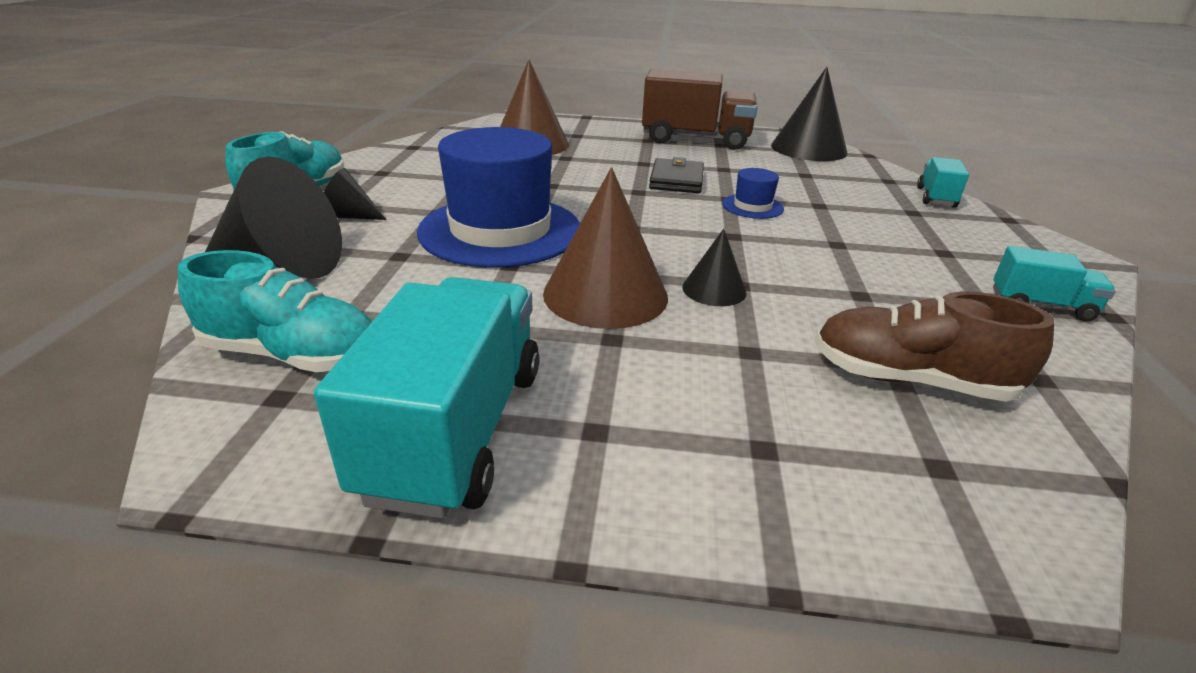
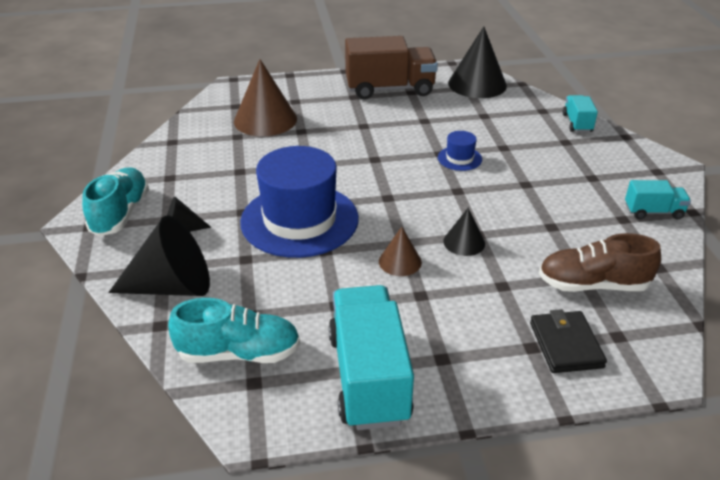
camera: 15 degrees left, 5 degrees up
brown cone [543,167,668,329] -> brown cone [379,227,422,276], size x0.52
black wallet [649,157,704,193] -> black wallet moved to [530,309,607,373]

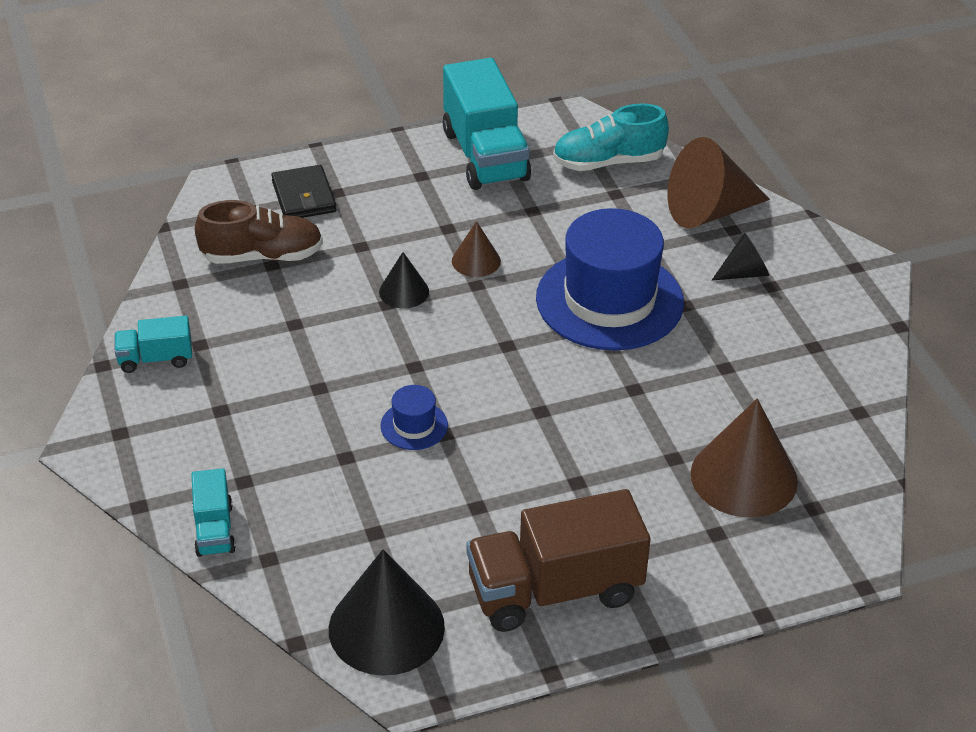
camera: 170 degrees right, 5 degrees up
turquoise shoe [82,167,149,236] -> none
black cone [108,216,210,296] -> brown cone [668,137,770,228]

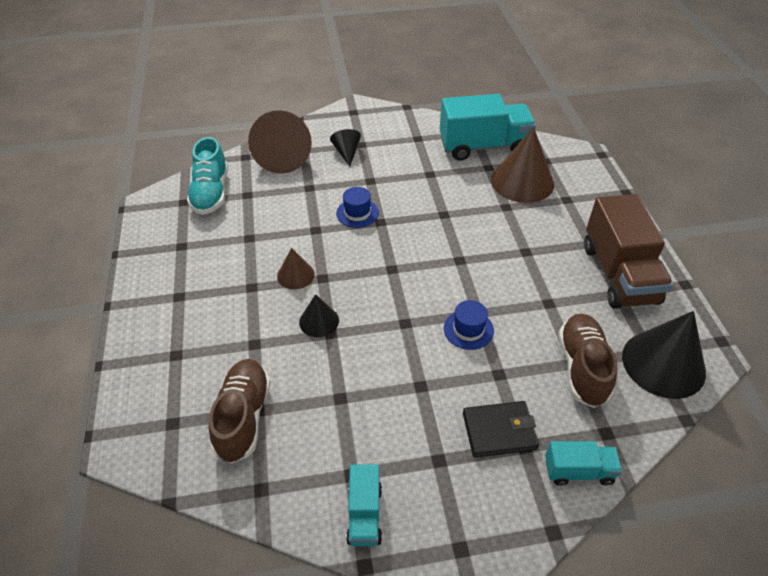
camera: 80 degrees left, 5 degrees up
black wallet [271,165,337,218] -> black wallet moved to [463,401,539,457]
turquoise truck [443,58,531,190] -> turquoise truck moved to [440,94,536,161]
blue hat [536,208,684,351] -> blue hat [336,187,379,228], size x0.42
none -> brown shoe [559,314,618,408]

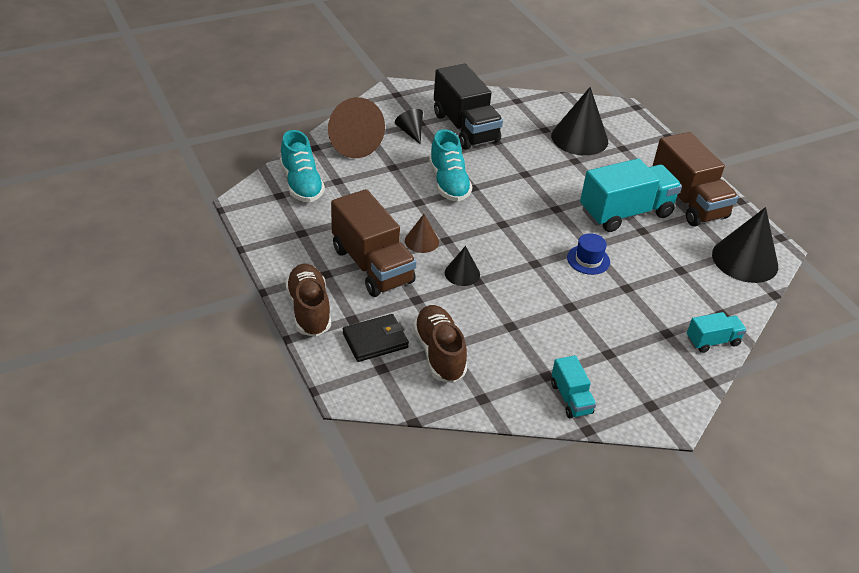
camera: 20 degrees left, 5 degrees down
blue hat [336,187,379,228] -> turquoise shoe [429,129,472,202]
turquoise truck [440,94,536,161] -> turquoise truck moved to [580,158,682,232]
black wallet [463,401,539,457] -> black wallet moved to [343,314,409,362]
brown cone [491,127,554,203] -> black cone [551,87,608,156]
brown shoe [559,314,618,408] -> brown shoe moved to [285,264,331,337]
none -> brown truck [331,189,416,297]
none -> black truck [434,64,503,149]

